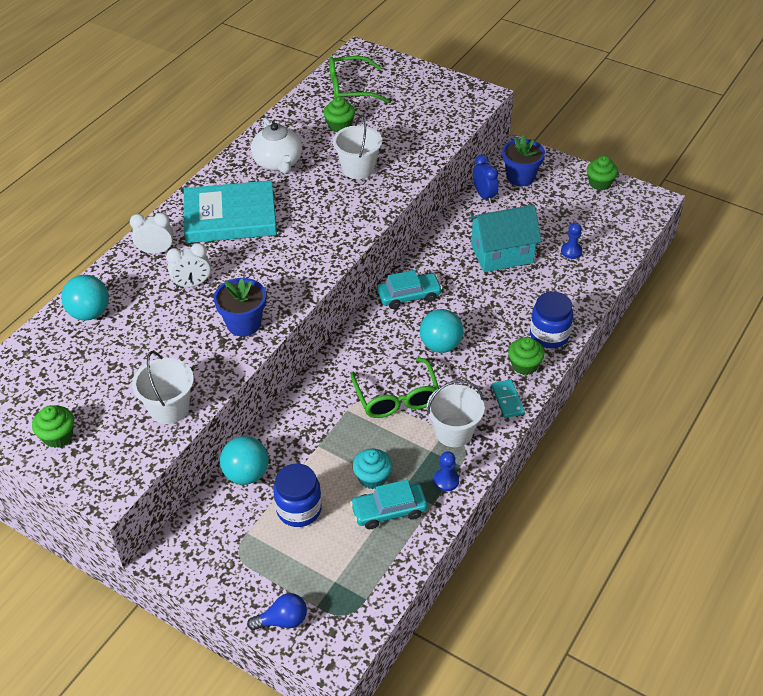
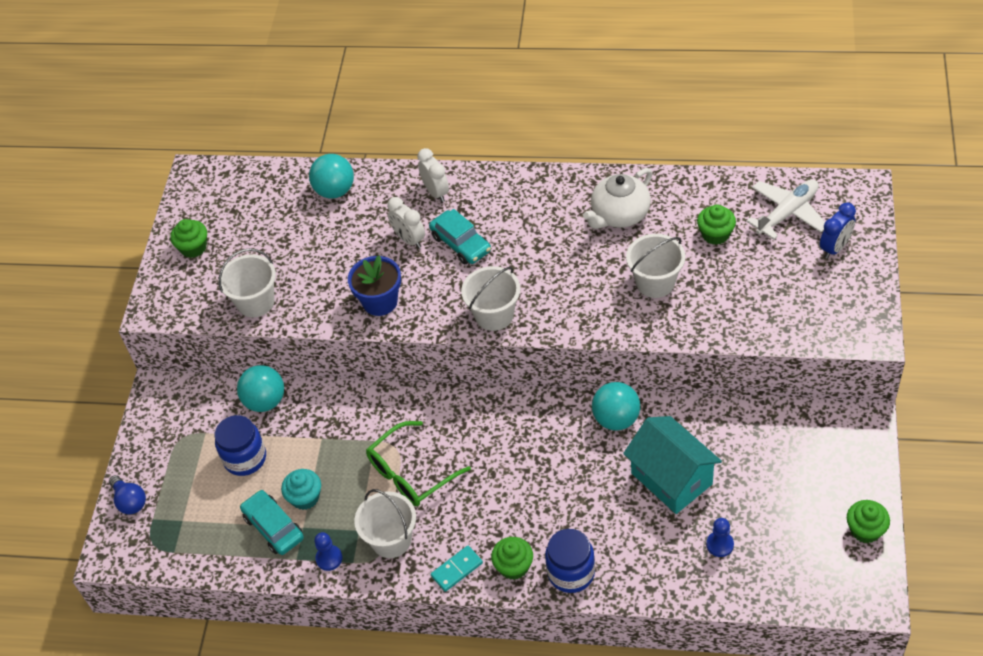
camera: 70 degrees right, 5 degrees up
turquoise book [184,180,277,243] -> none
green glasses [329,56,390,103] -> white plane [746,180,825,240]
turquoise car [377,270,442,309] -> turquoise car moved to [429,209,491,264]
turquoise ball [420,309,463,353] -> turquoise ball moved to [592,382,640,431]
blue clock [473,155,499,203] -> blue clock moved to [820,203,856,259]
blue flower pot [502,135,545,186] -> none
none -> white bucket [461,266,520,331]

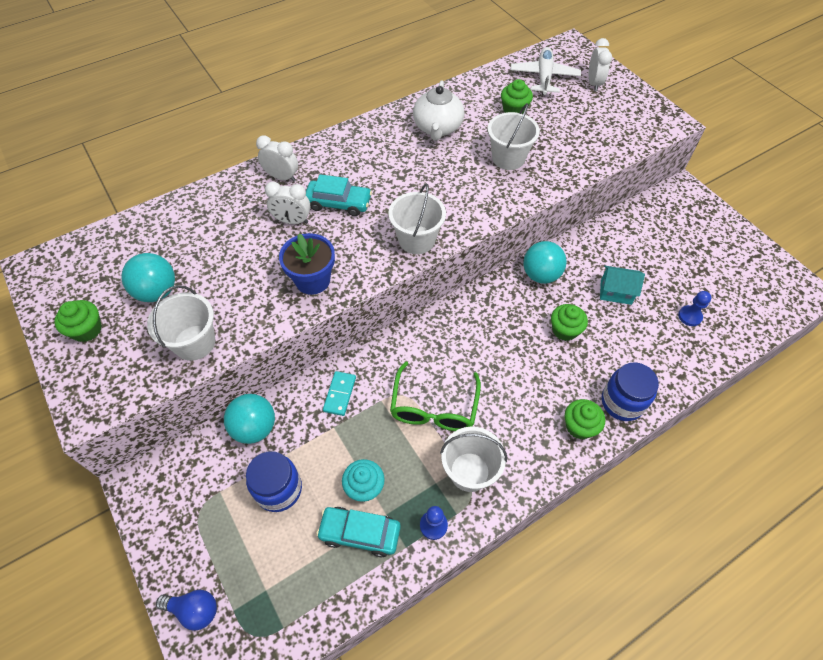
camera: 45 degrees left, 5 degrees up
turquoise ball [309,154,354,199] -> turquoise ball moved to [121,253,175,302]
turquoise domino [431,545,483,592] -> turquoise domino moved to [323,371,356,416]
turquoise house [623,416,722,514] -> turquoise house [600,266,645,305], size x0.57
blue clock [820,203,856,259] -> white clock [589,38,612,91]
green cupcake [847,500,890,543] -> green cupcake moved to [551,304,588,341]

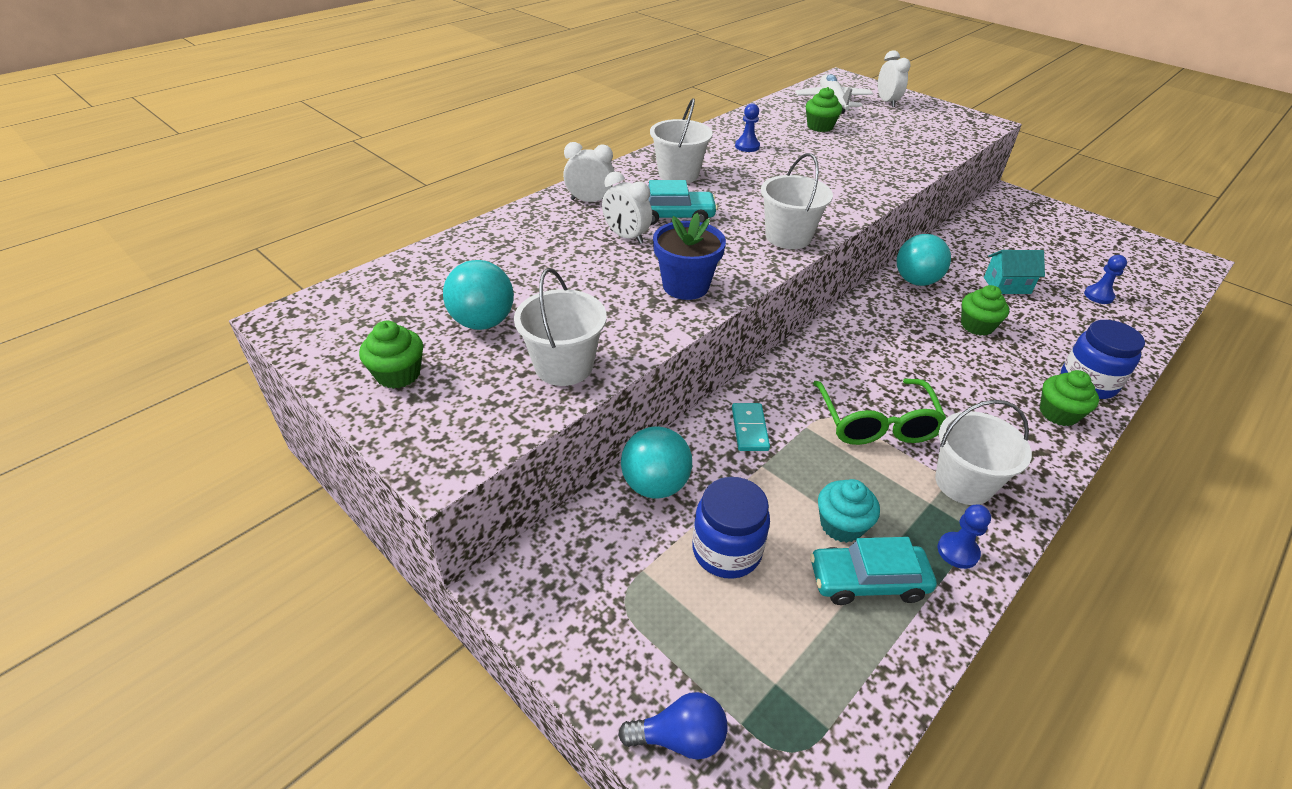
camera: 15 degrees left, 15 degrees down
white clock [265,181,310,224] -> white clock turned 45 degrees clockwise [602,172,652,244]
white teapot [413,80,464,141] -> blue pawn [735,103,760,152]
white bucket [488,103,540,170] -> white bucket moved to [650,98,713,183]

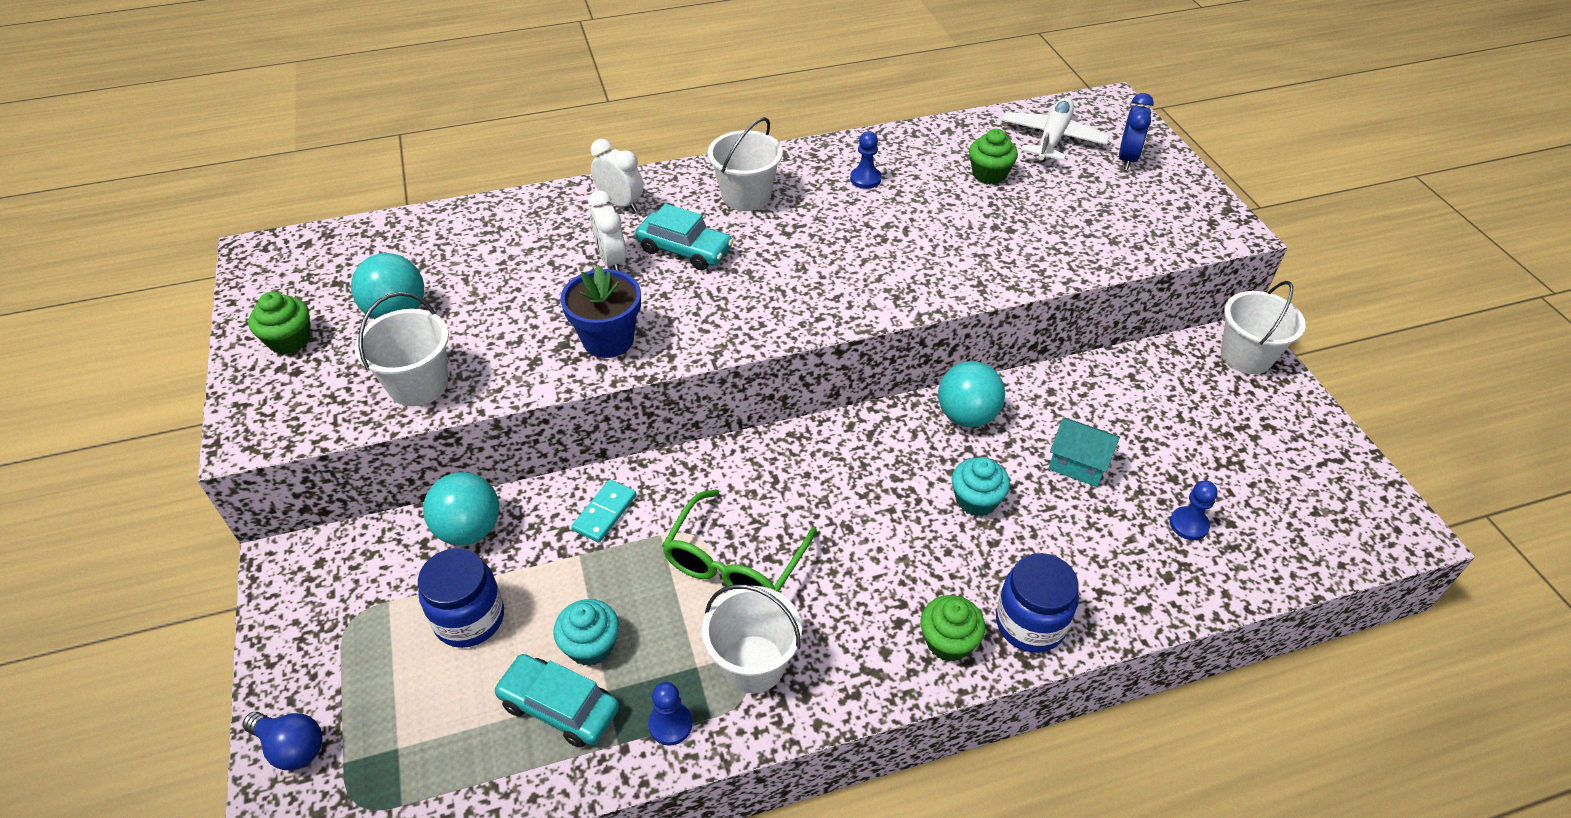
camera: 30 degrees right, 5 degrees up
white bucket [761,153,833,249] -> white bucket moved to [1221,281,1306,374]
white clock [878,50,911,107] -> blue clock [1119,93,1154,170]
green cupcake [961,285,1009,336] -> turquoise cupcake [952,457,1010,516]

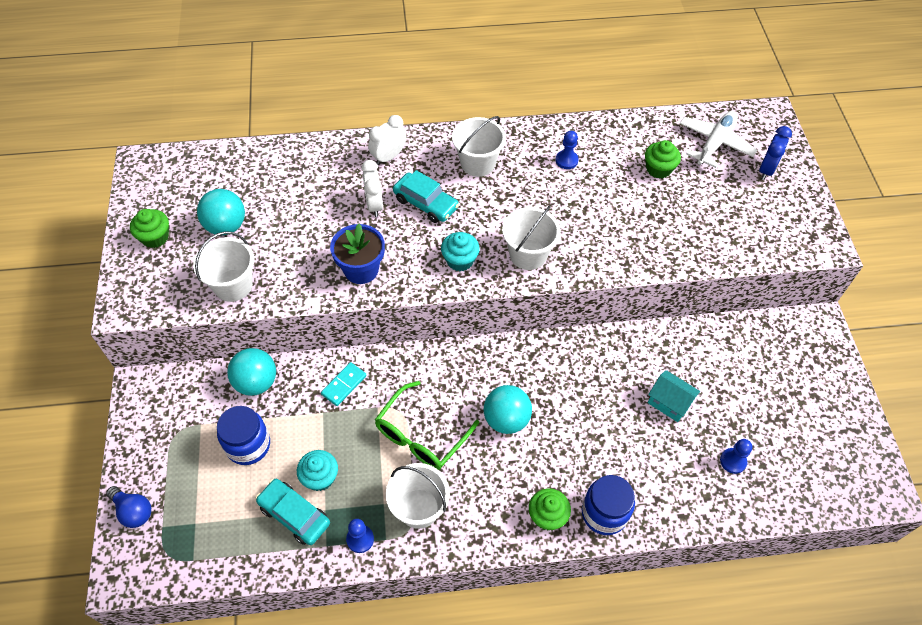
camera: 10 degrees right, 10 degrees up
white clock [591,139,644,212] -> white clock turned 90 degrees counterclockwise [368,115,406,165]
turquoise ball [938,361,1005,427] -> turquoise ball moved to [484,385,532,434]
turquoise cupcake [952,457,1010,516] -> turquoise cupcake moved to [441,232,480,271]
white bucket [1221,281,1306,374] -> white bucket moved to [502,206,561,270]

